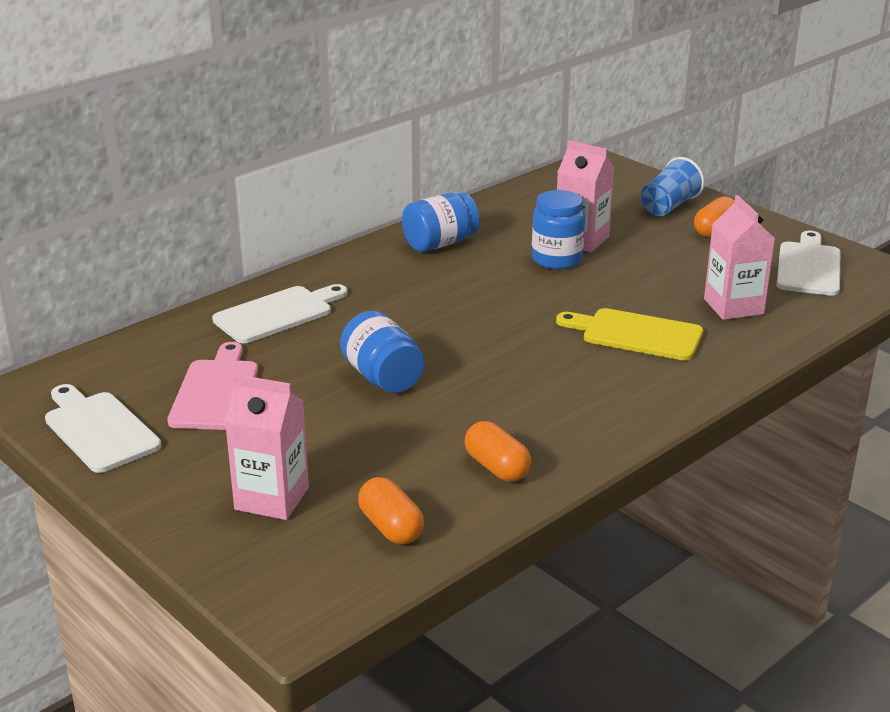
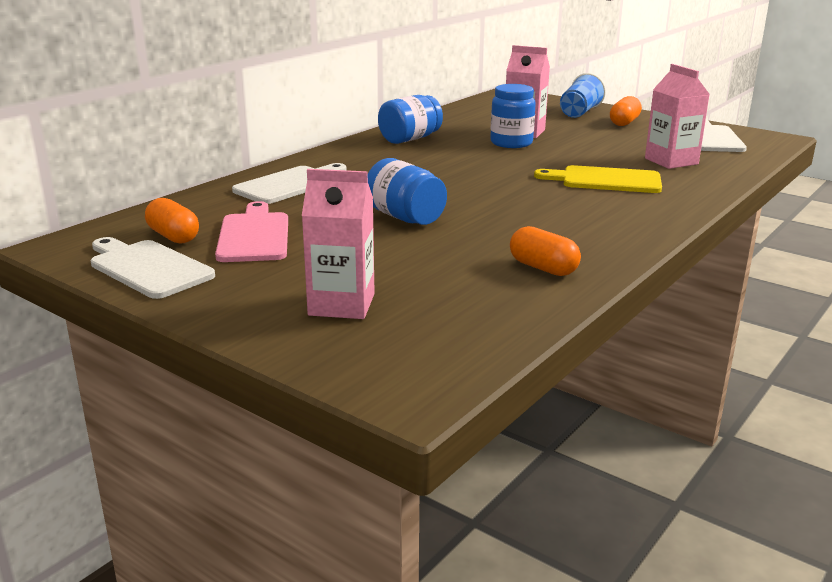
camera: 10 degrees left, 5 degrees down
orange capsule [358,477,424,545] -> orange capsule moved to [145,198,199,244]

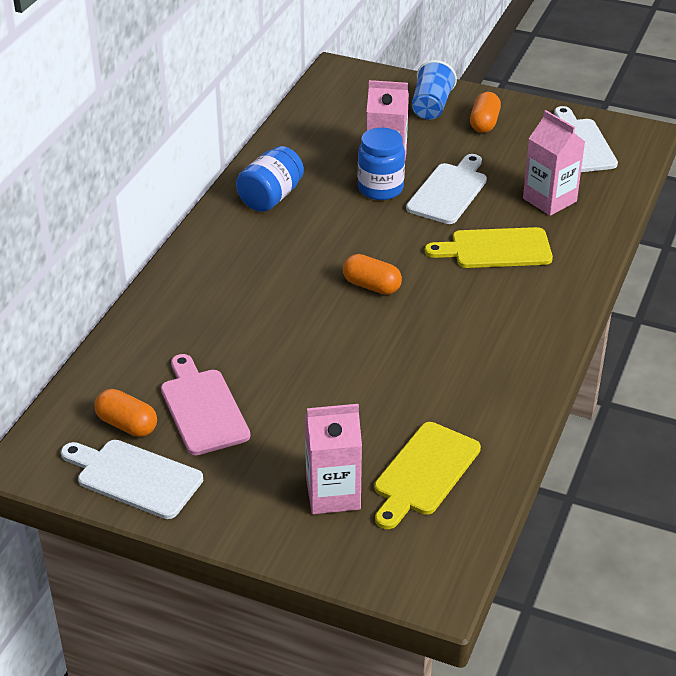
camera: 15 degrees left, 15 degrees up
white cutting board [232,163,347,204] -> white cutting board moved to [406,154,487,224]
blue jar [368,158,447,225] -> none
orange capsule [510,226,581,276] -> orange capsule moved to [343,254,402,295]
none -> yellow cutting board [374,422,481,529]

